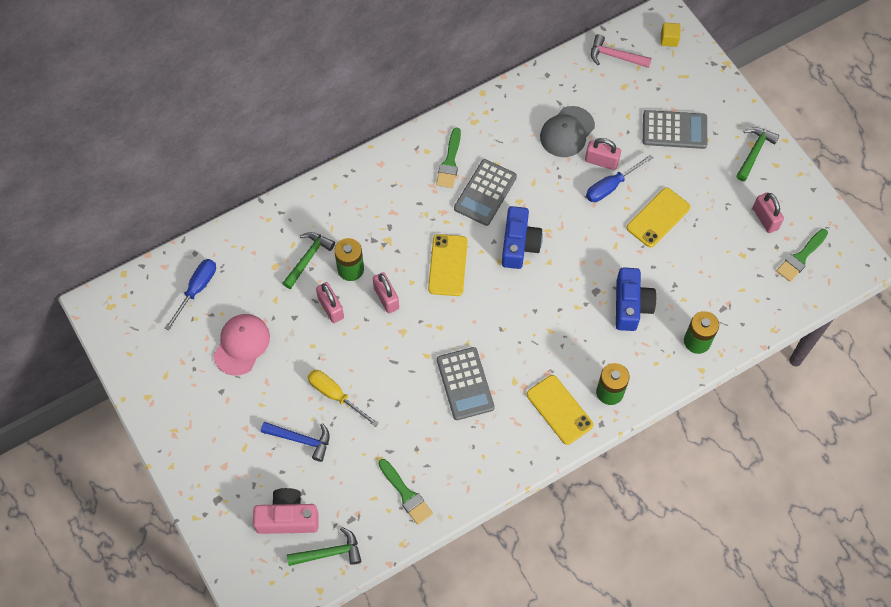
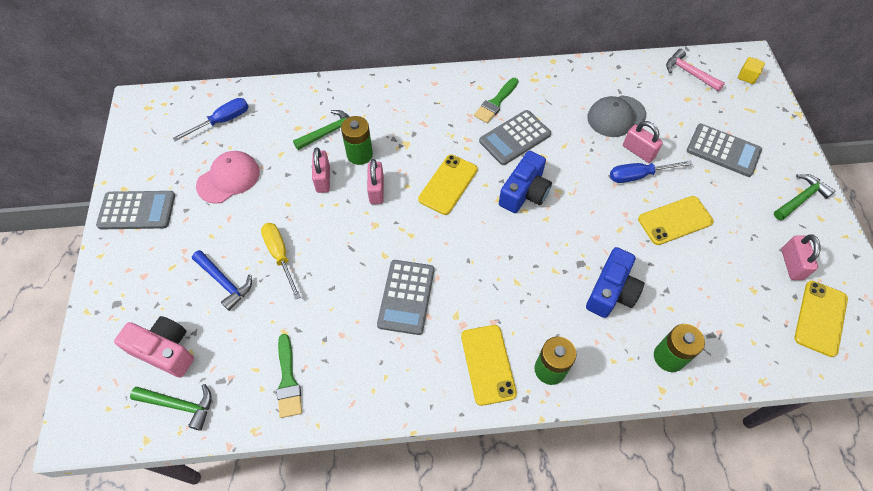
camera: 25 degrees right, 5 degrees down
green brush [777,229,828,282] -> yellow phone [794,281,848,357]
none -> grey calculator [96,191,175,229]

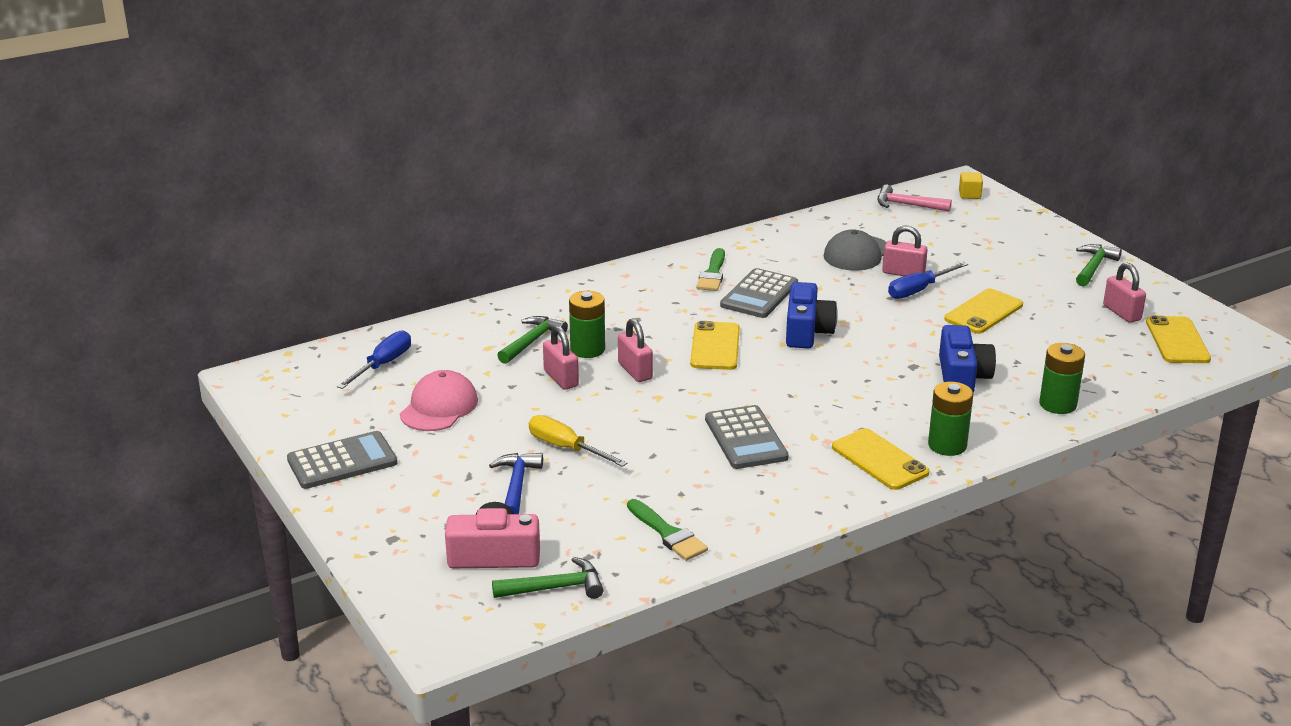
camera: 25 degrees left, 30 degrees down
blue hammer [192,250,252,311] -> blue hammer turned 105 degrees counterclockwise [489,453,543,514]
grey calculator [687,124,762,177] -> none

